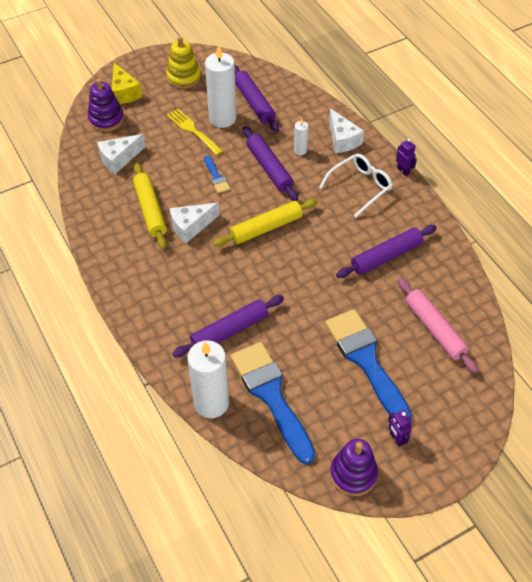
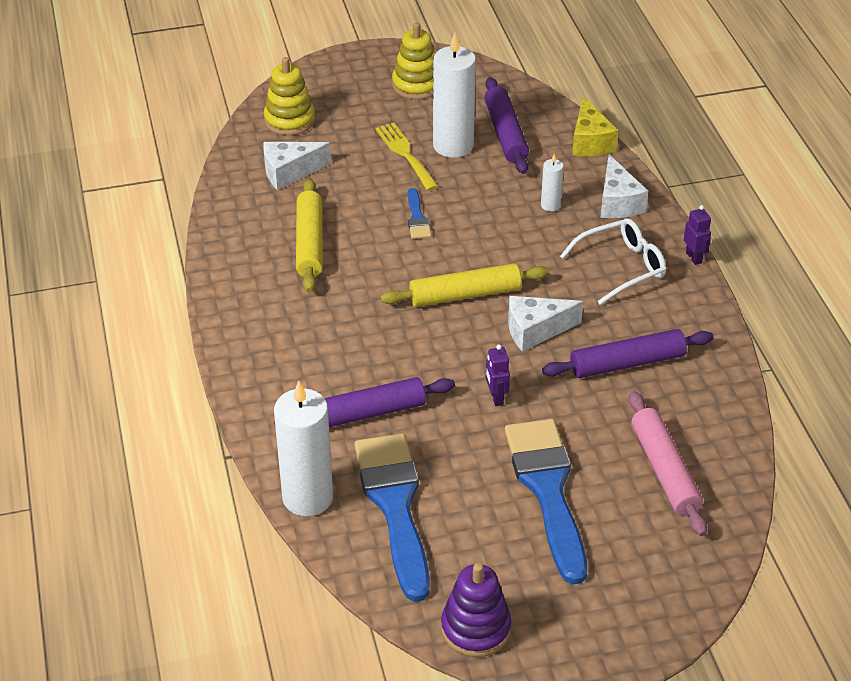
camera: 15 degrees right, 10 degrees down
purple stacking toy [88,79,124,132] -> yellow stacking toy [264,57,315,135]
yellow cheese [112,63,142,104] -> yellow cheese moved to [572,96,618,156]
white cheese [170,203,219,244] -> white cheese moved to [508,296,583,352]
purple rolling pin [243,126,298,201] -> none
purple robot [388,410,412,447] -> purple robot moved to [486,344,510,406]

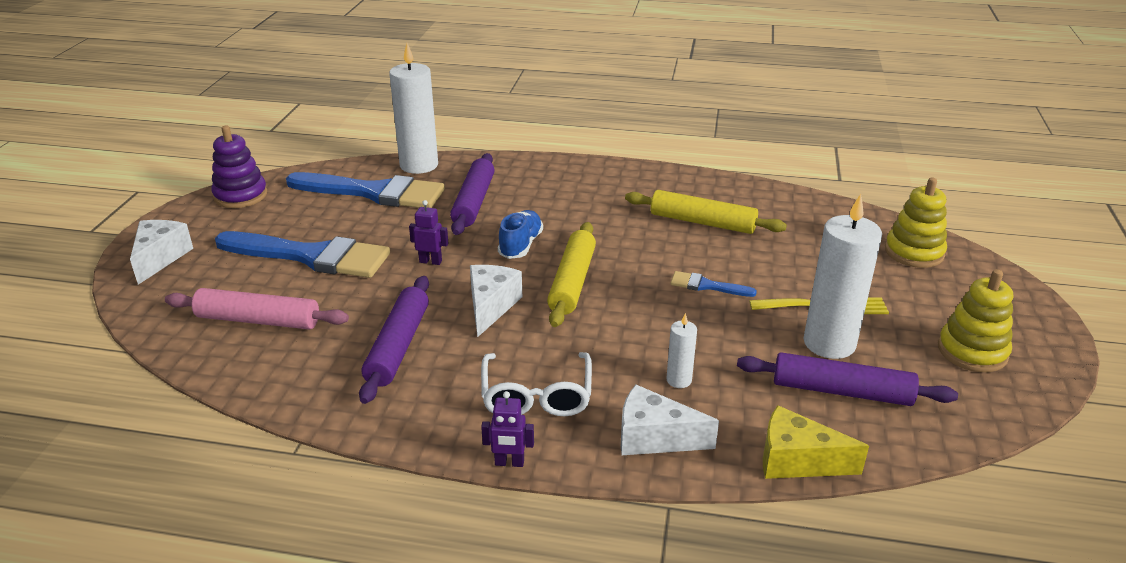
camera: 115 degrees right, 10 degrees down
white cheese [263,142,331,190] -> white cheese moved to [130,220,193,285]
none -> blue shoe [498,210,543,259]

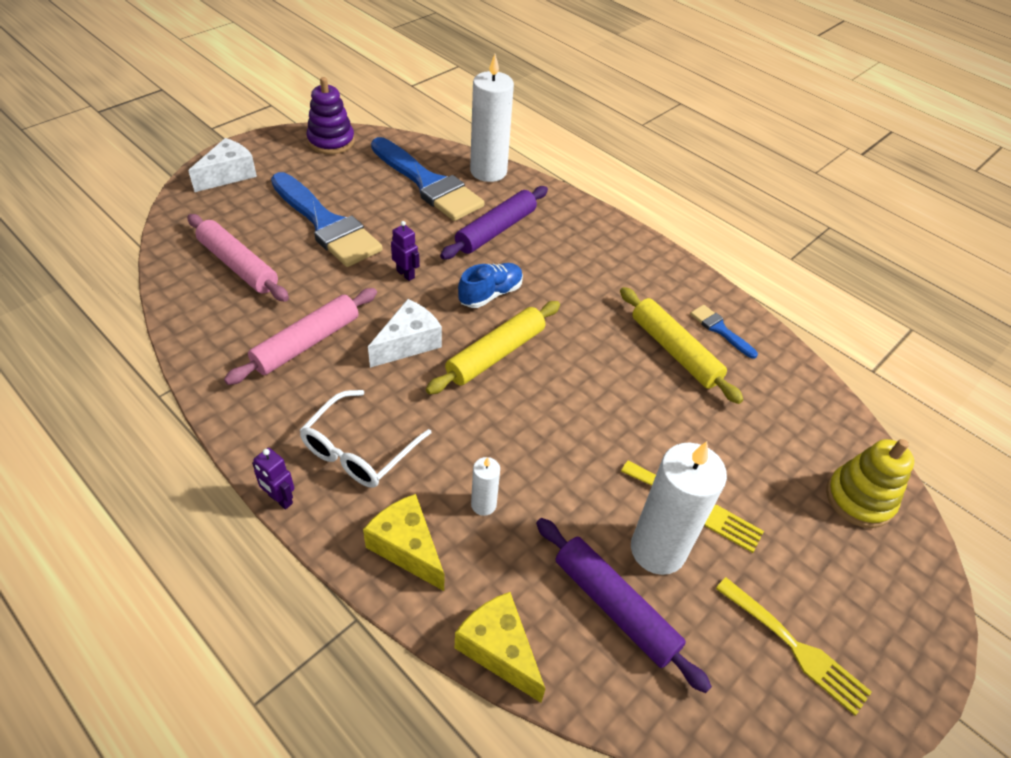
camera: 30 degrees right, 15 degrees up
purple rolling pin [359,276,429,404] -> pink rolling pin [224,288,377,385]
white cheese [621,385,719,455] -> yellow cheese [363,494,444,591]
blue brush [670,271,757,297] -> blue brush moved to [690,305,758,359]
yellow stacking toy [938,269,1013,372] -> yellow fork [716,577,872,716]

